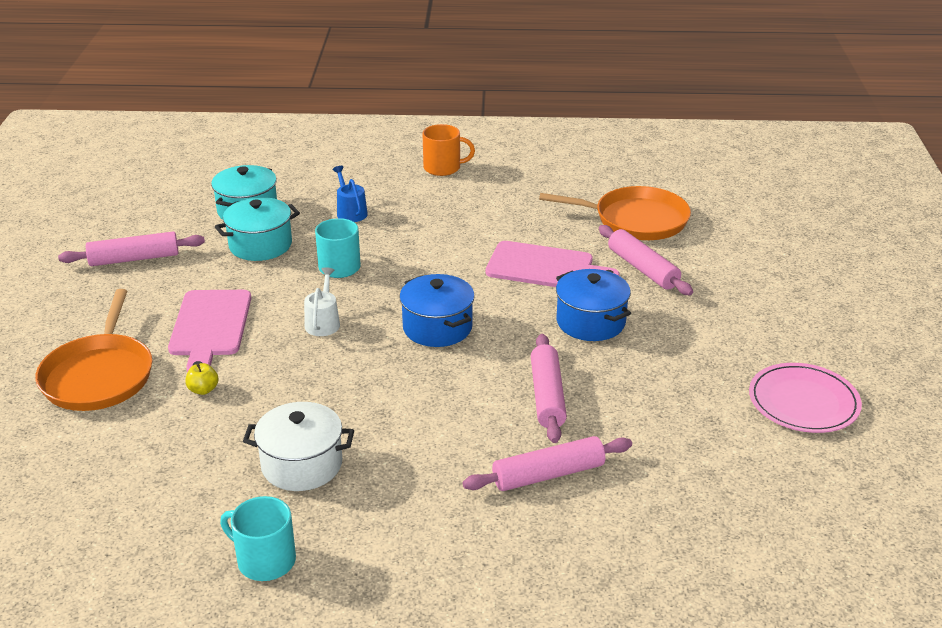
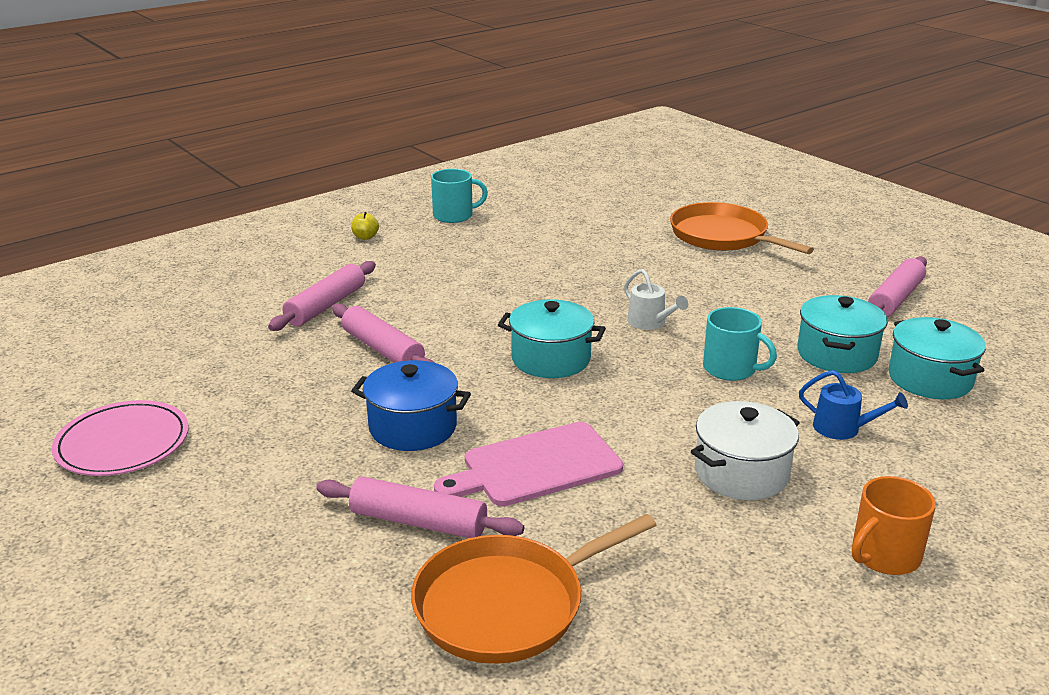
camera: 140 degrees right, 5 degrees down
pink cutting board [168,290,251,372] -> none
yellow apple [185,363,218,395] -> yellow apple moved to [351,212,379,240]
white pot [243,402,354,491] -> white pot moved to [691,401,800,500]
blue pot [399,274,475,347] -> turquoise pot [498,299,606,378]

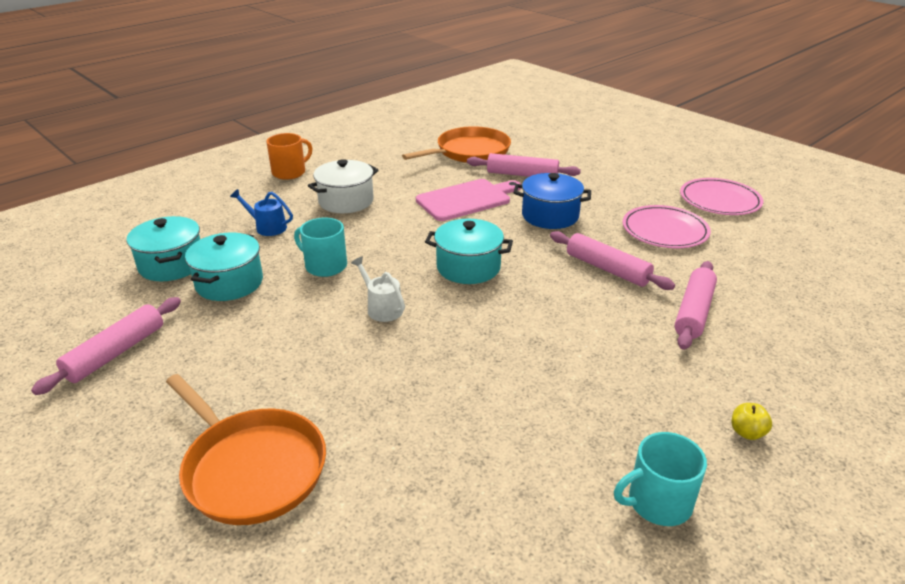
camera: 175 degrees right, 5 degrees up
none -> pink plate [622,205,711,248]

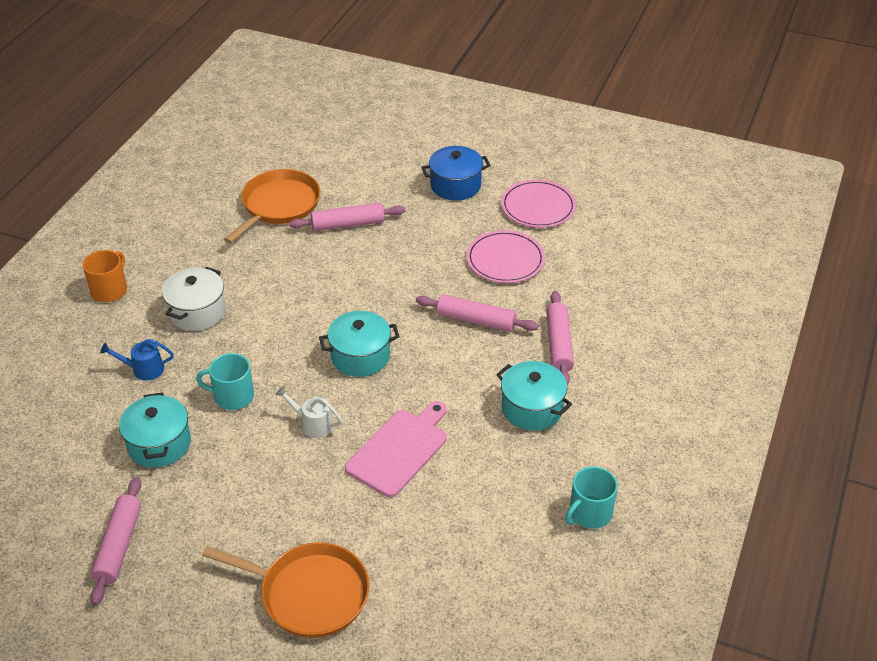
camera: 25 degrees left, 10 degrees up
turquoise pot [127,216,200,281] -> turquoise pot moved to [496,361,572,431]
pink cutting board [416,179,521,221] -> pink cutting board moved to [345,401,447,497]
blue pot [514,173,591,229] -> blue pot moved to [422,146,491,201]
yellow apple [732,403,772,440] -> none

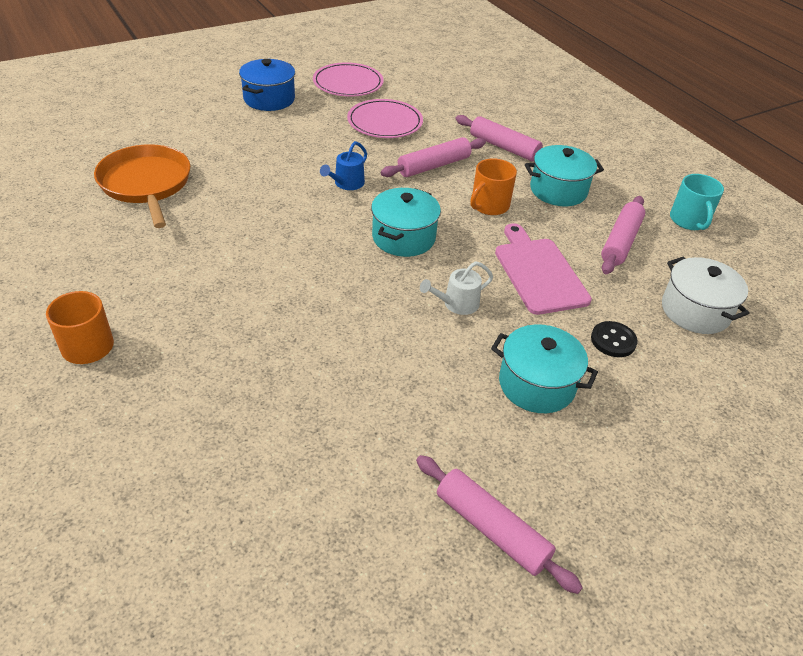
camera: 55 degrees left, 0 degrees up
blue watering can [100,339,174,381] -> blue watering can moved to [320,141,367,190]
turquoise pot [119,392,191,468] -> turquoise pot moved to [491,324,598,413]
white pot [162,267,226,331] -> white pot moved to [662,257,749,334]
turquoise mug [196,353,254,410] -> none
orange pan [202,542,369,638] -> none
pink rolling pin [289,203,405,231] -> pink rolling pin moved to [601,196,645,274]
none -> orange mug [470,158,517,215]
none -> black button [591,321,638,357]

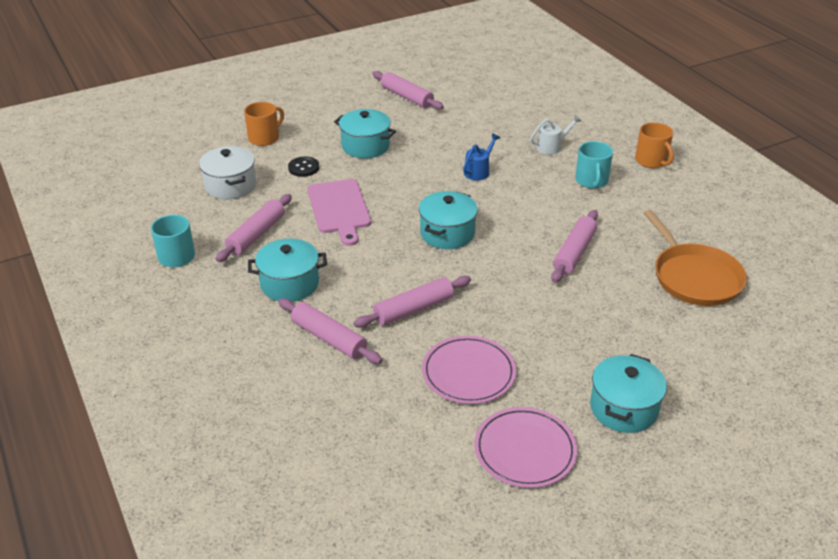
camera: 175 degrees left, 5 degrees down
blue pot [239,59,295,111] -> turquoise pot [590,354,667,433]
blue watering can [320,141,367,190] -> blue watering can moved to [463,133,500,181]
white watering can [420,261,493,315] -> white watering can moved to [530,115,581,155]
orange mug [470,158,517,215] -> orange mug moved to [244,102,284,146]
none -> pink rolling pin [551,210,598,283]
none -> turquoise mug [575,141,613,189]

